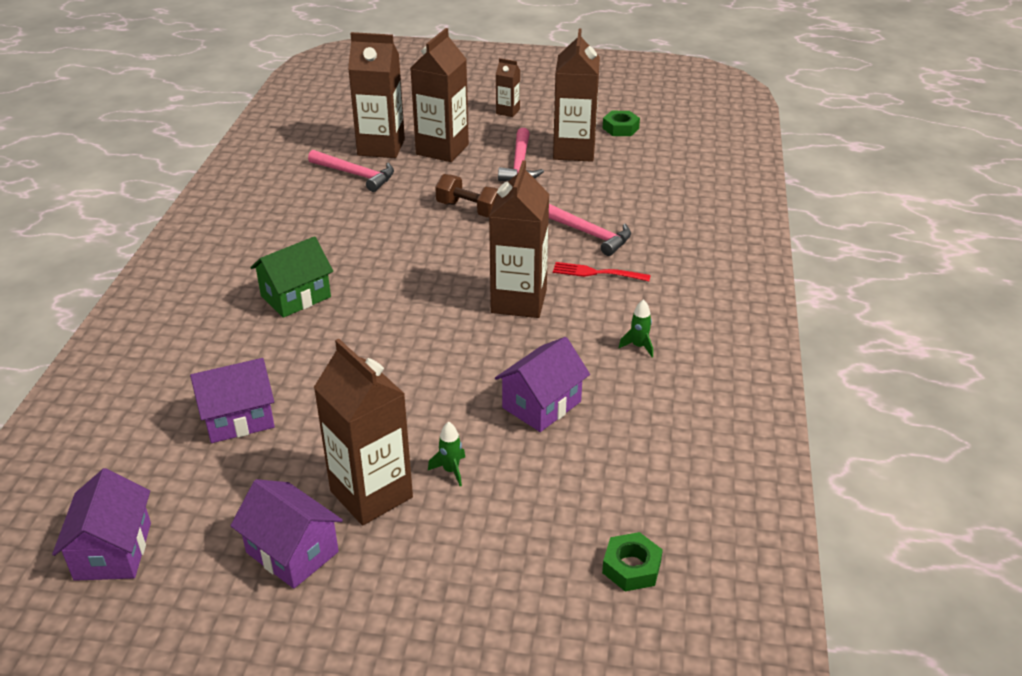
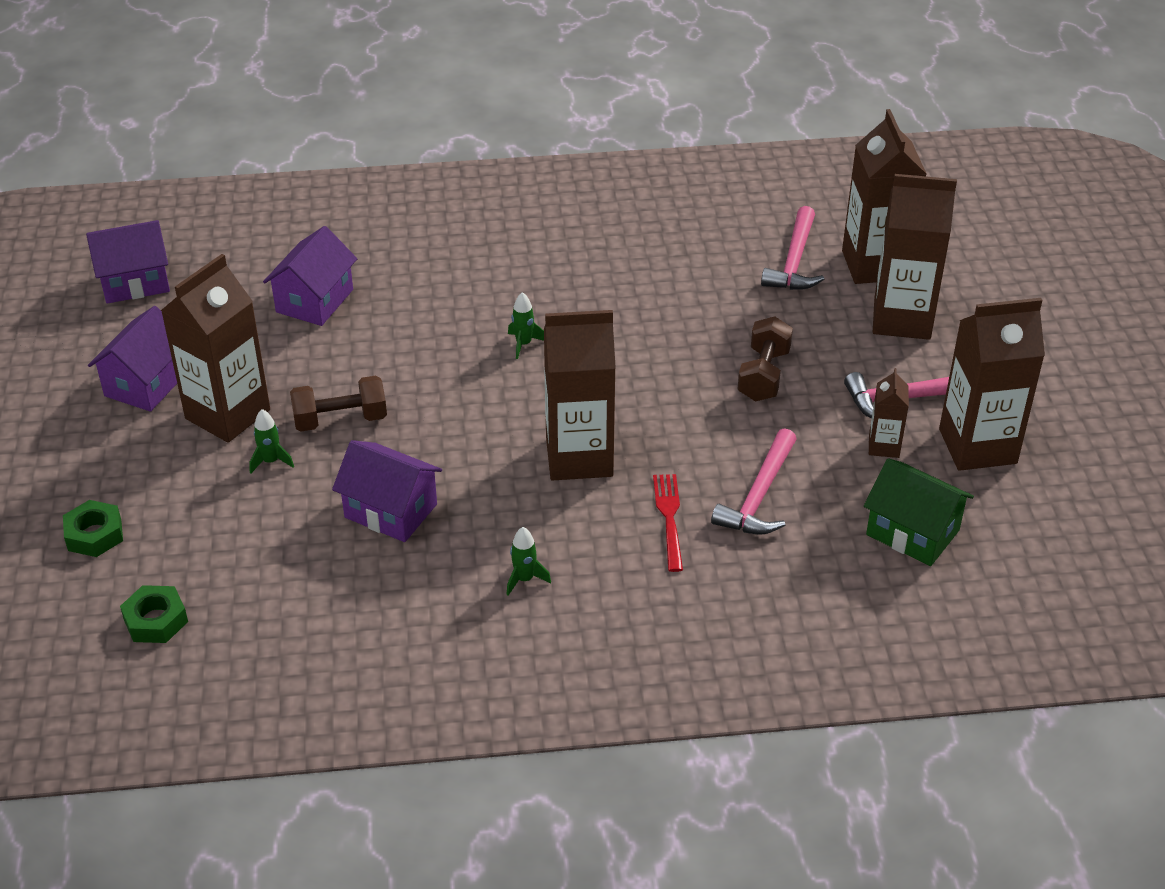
camera: 75 degrees right, 5 degrees up
purple house [190,358,275,443] -> purple house turned 60 degrees clockwise [263,226,357,326]
green house [250,236,333,318] -> green house moved to [864,458,974,566]
brown carton [496,58,520,117] -> brown carton moved to [869,368,909,458]
green nut [603,111,640,136] -> green nut moved to [63,500,123,557]
none -> brown dumbbell [290,376,387,432]
none -> green rocket [508,292,544,359]

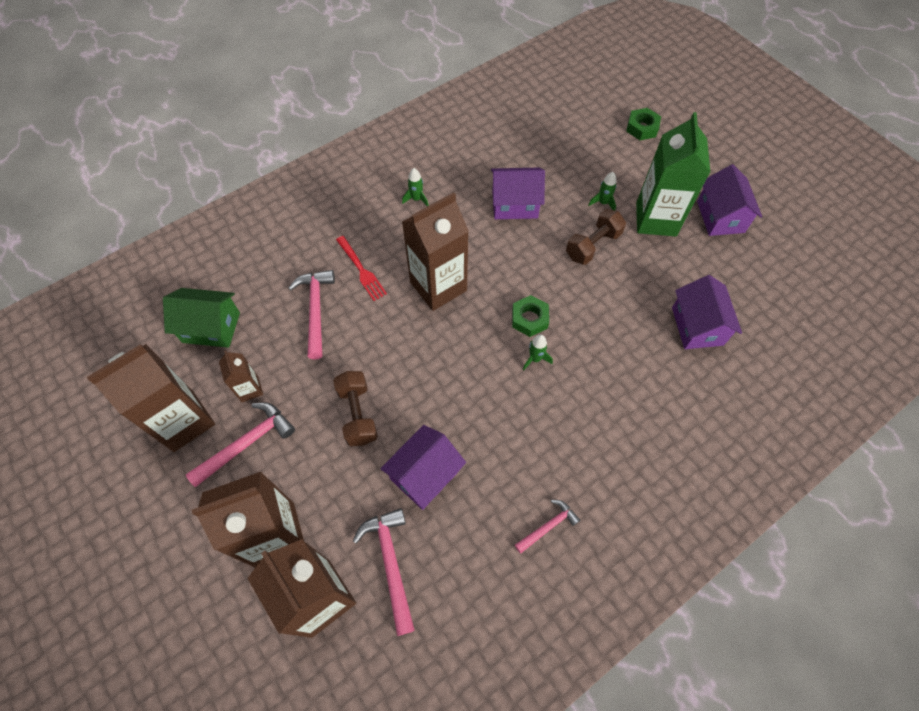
camera: 150 degrees right, 20 degrees up
purple house [86,220,170,304] -> purple house moved to [380,425,466,510]
green nut [120,585,188,643] -> green nut moved to [512,295,549,337]
brown carton [161,254,270,443] -> green carton [636,112,710,237]
none -> pink hammer [515,500,580,554]

